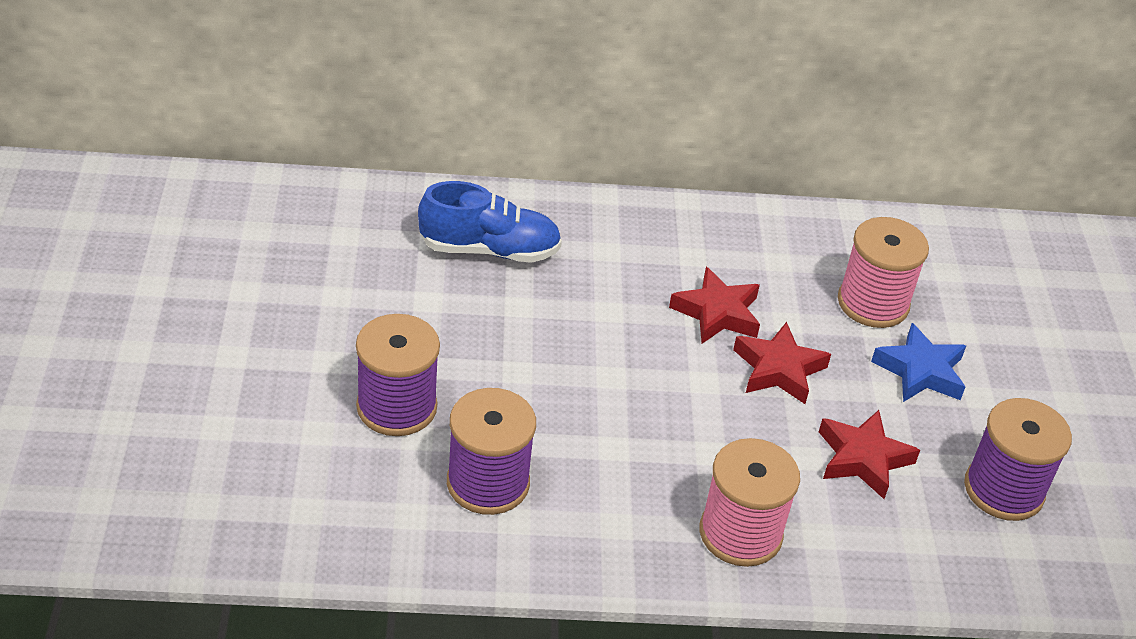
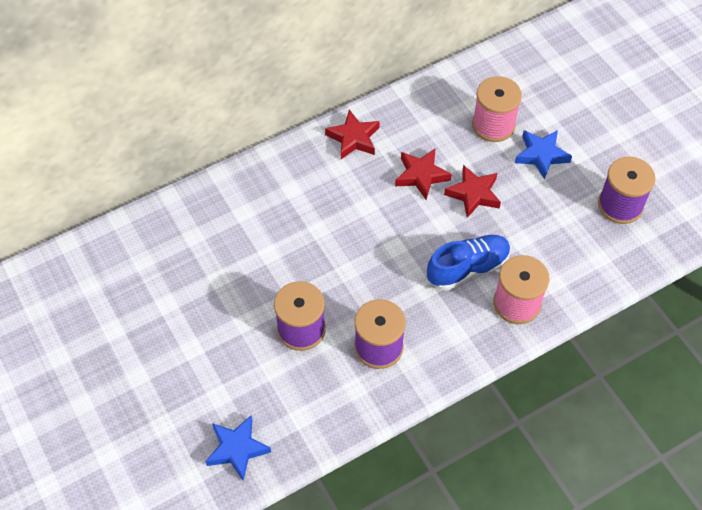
camera: 25 degrees left, 15 degrees up
blue shoe [418,181,562,263] -> blue shoe moved to [427,235,511,290]
red star [819,410,920,499] -> red star moved to [325,110,380,159]
none -> blue star [205,415,271,481]

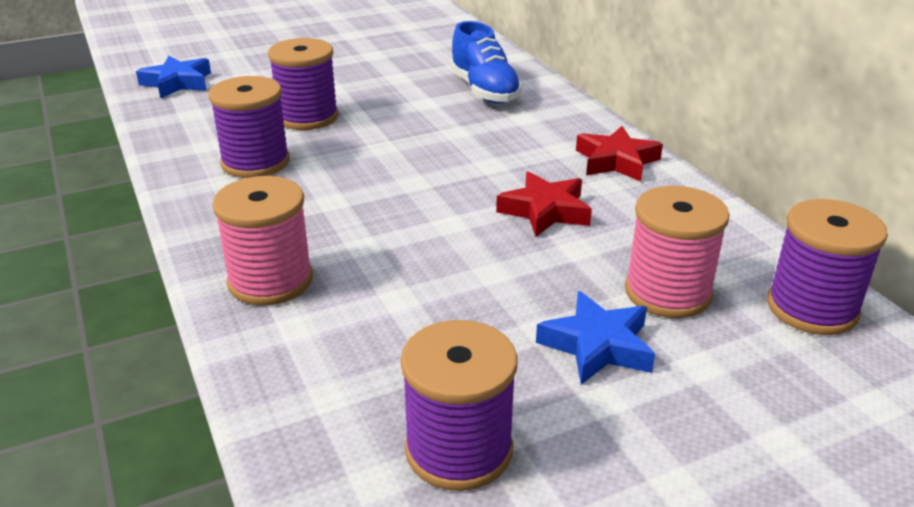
camera: 95 degrees right, 25 degrees down
blue shoe [427,235,511,290] -> blue shoe moved to [450,21,522,103]
red star [444,165,501,218] -> none
none -> purple spool [767,199,888,335]

